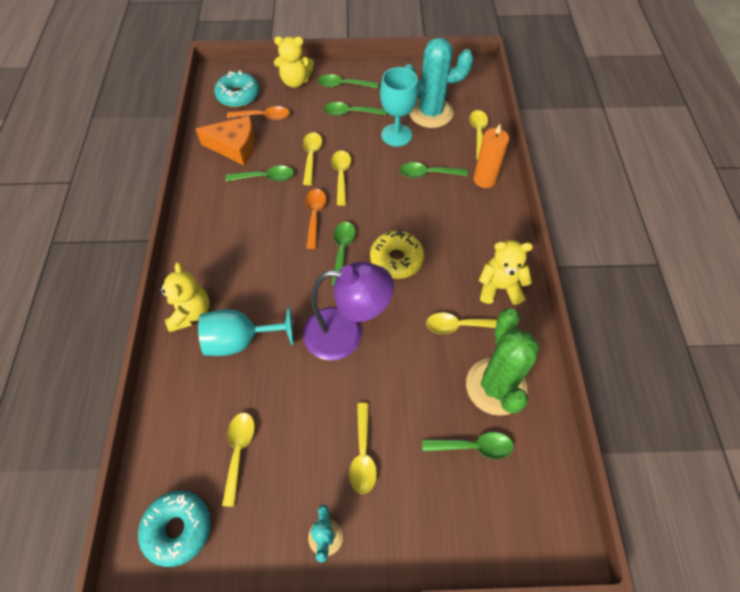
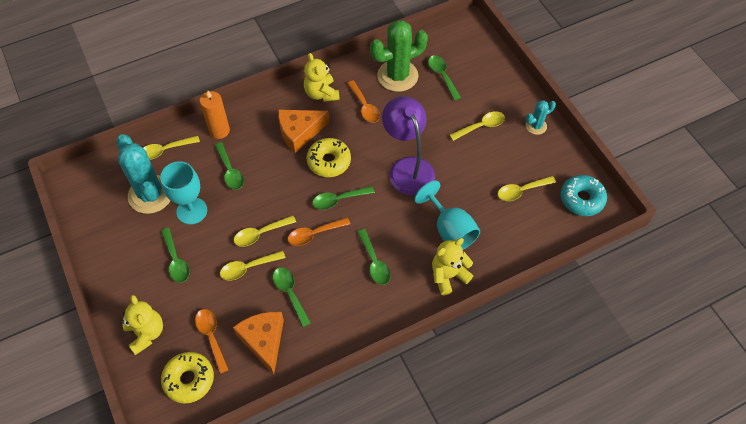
camera: 115 degrees left, 0 degrees up
turquoise donut [214,70,259,107] -> yellow donut [161,352,214,404]
green spoon [318,74,378,88] -> green spoon moved to [357,229,391,285]
yellow spoon [426,312,497,334] -> orange spoon [347,80,380,123]
none -> orange cheese [278,110,329,153]

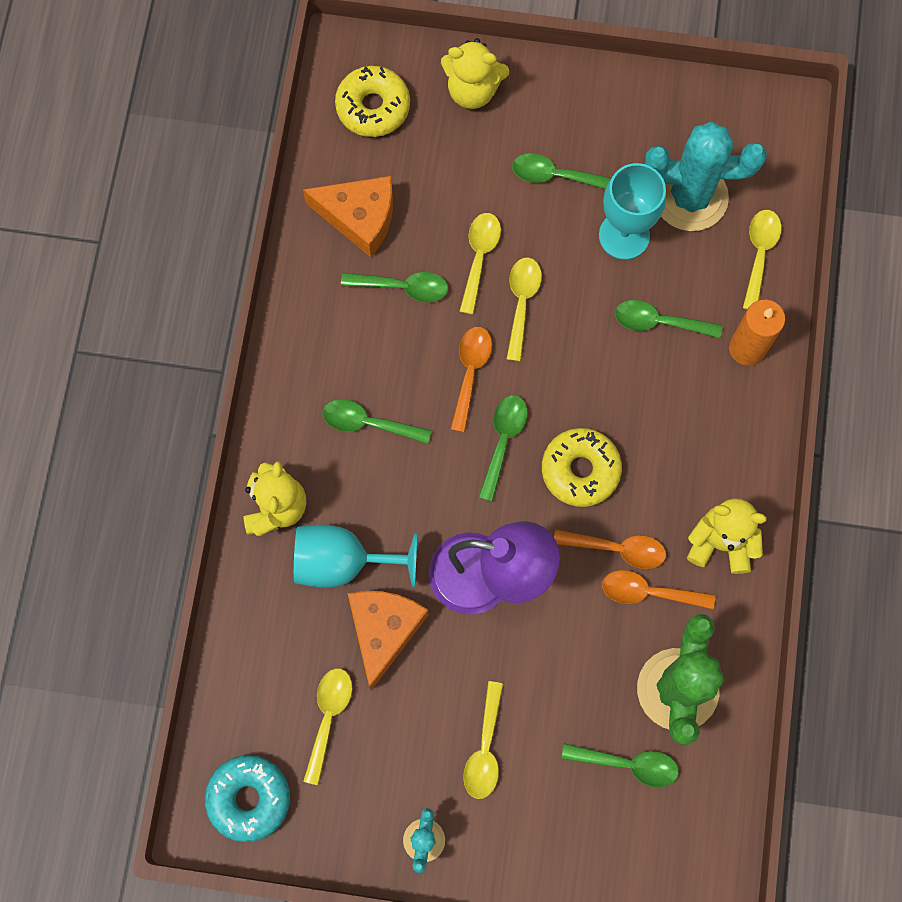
camera: 125 degrees right, 15 degrees up
orange spoon [195,309,228,374] -> orange spoon moved to [554,530,666,569]
orange cheese [278,110,329,153] -> orange cheese moved to [348,591,429,691]

